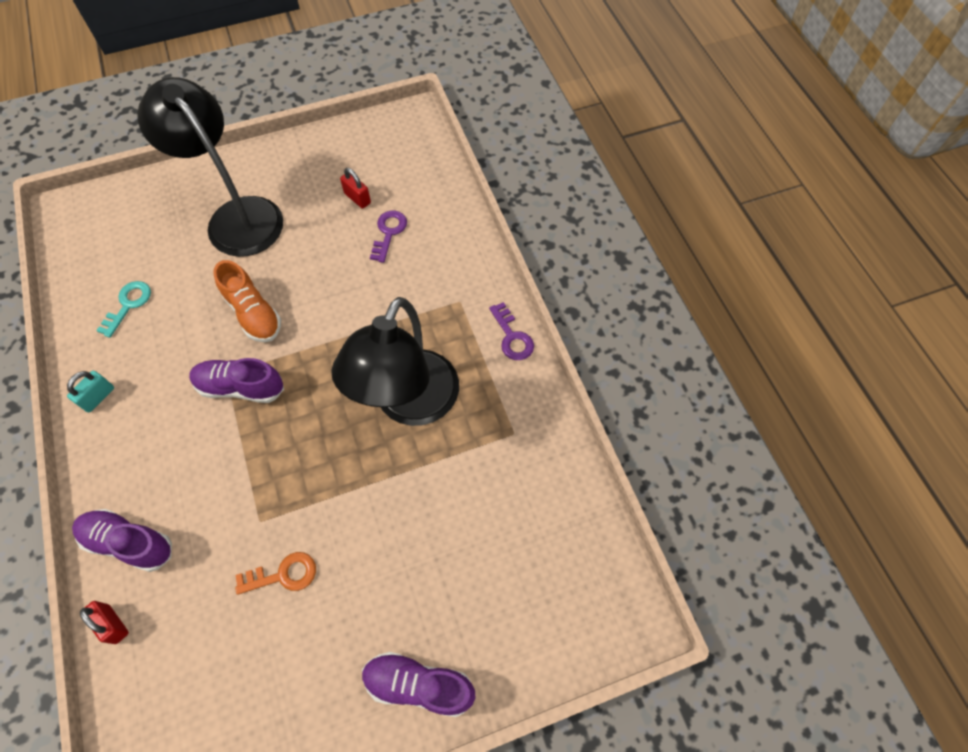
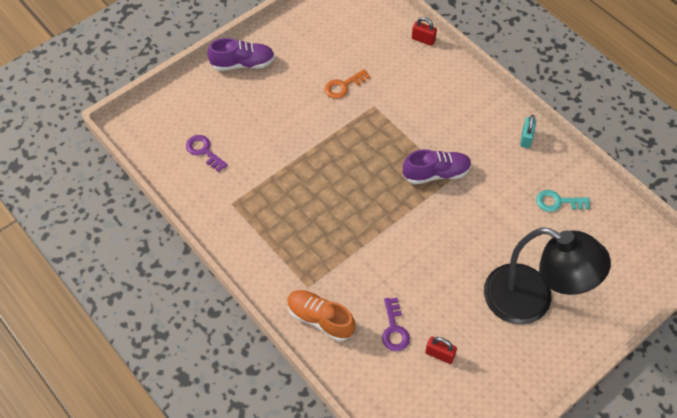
camera: 160 degrees right, 5 degrees down
purple shoe [72,509,172,572] -> none
turquoise key [96,281,151,338] -> turquoise key turned 90 degrees clockwise [536,190,590,212]
orange shoe [213,260,281,342] -> orange shoe moved to [287,290,355,342]
black lamp [331,297,459,426] -> none
purple key [489,302,534,360] -> purple key moved to [186,135,228,172]

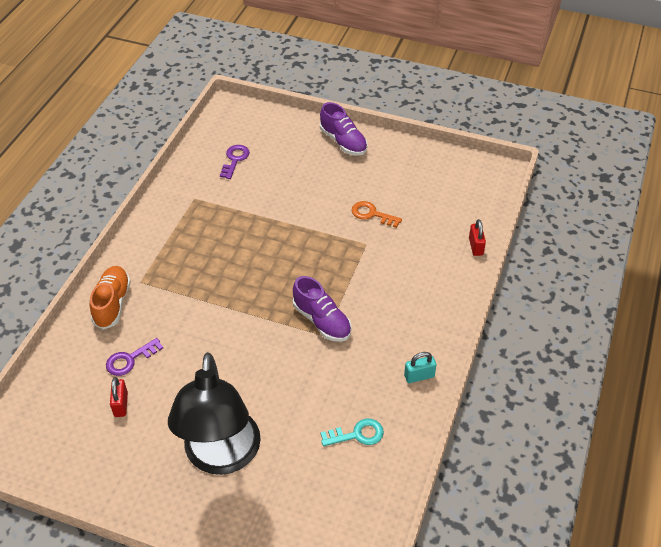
camera: 60 degrees right, 10 degrees down
turquoise key [536,190,590,212] -> turquoise key turned 105 degrees clockwise [321,419,384,446]

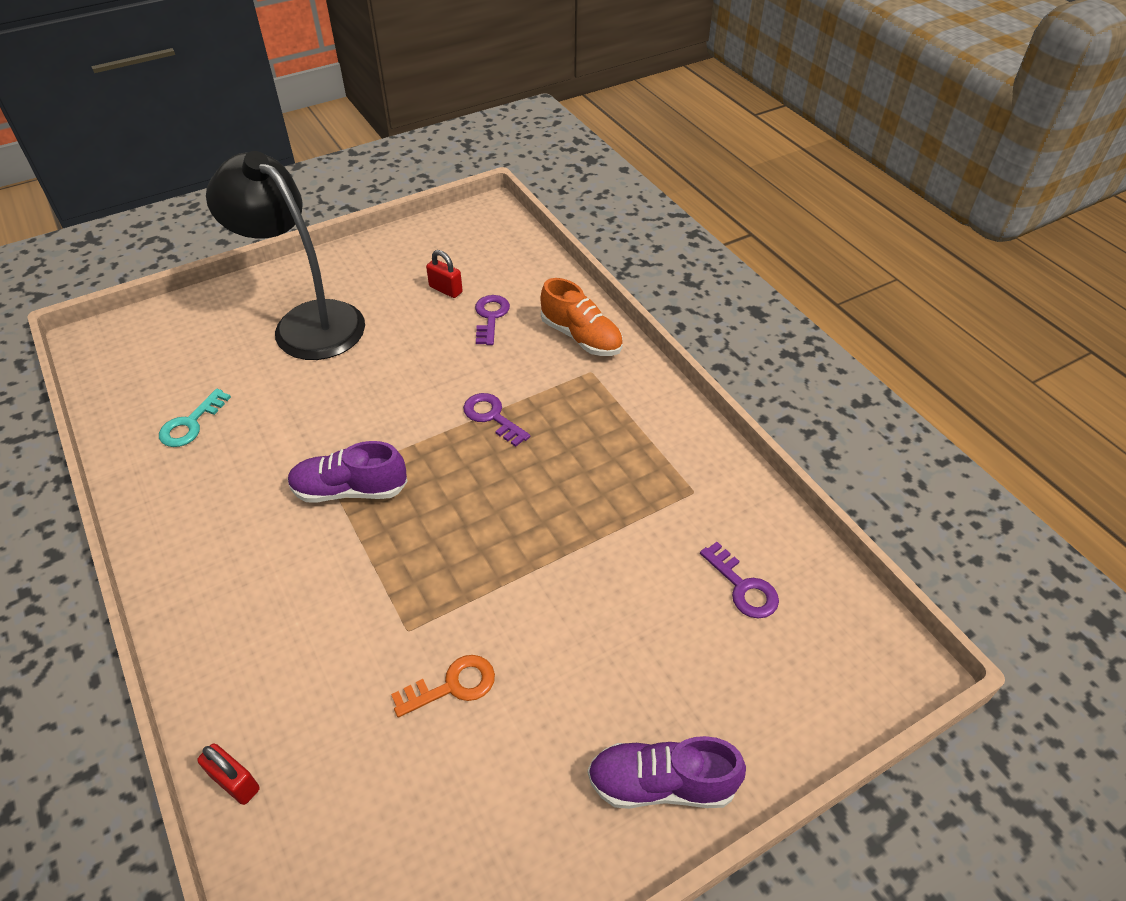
camera: 130 degrees right, 0 degrees up
turquoise padlock [404,352,436,383] -> none
none -> purple key [463,393,530,447]

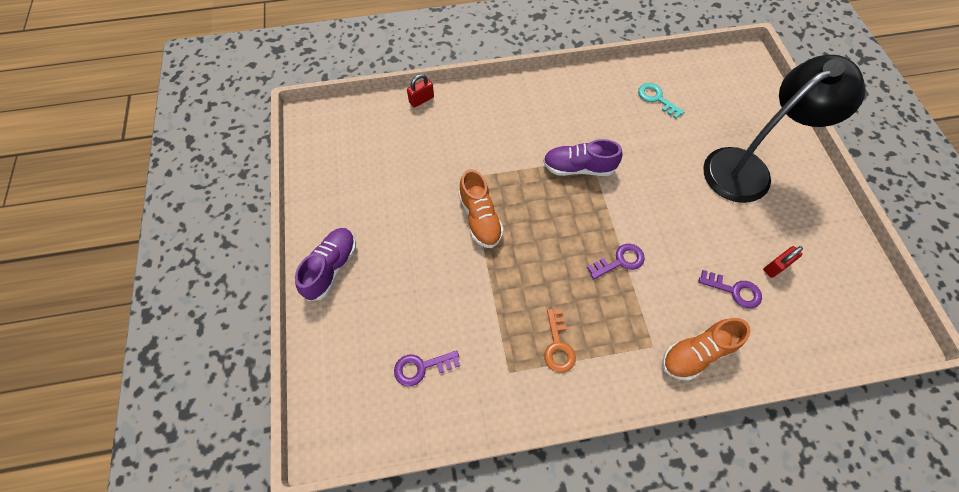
camera: 110 degrees right, 15 degrees up
purple shoe [288,441,408,502] -> purple shoe turned 105 degrees counterclockwise [543,139,622,176]
orange key [391,655,495,718] -> orange key moved to [544,309,576,373]
none -> orange shoe [458,169,504,248]

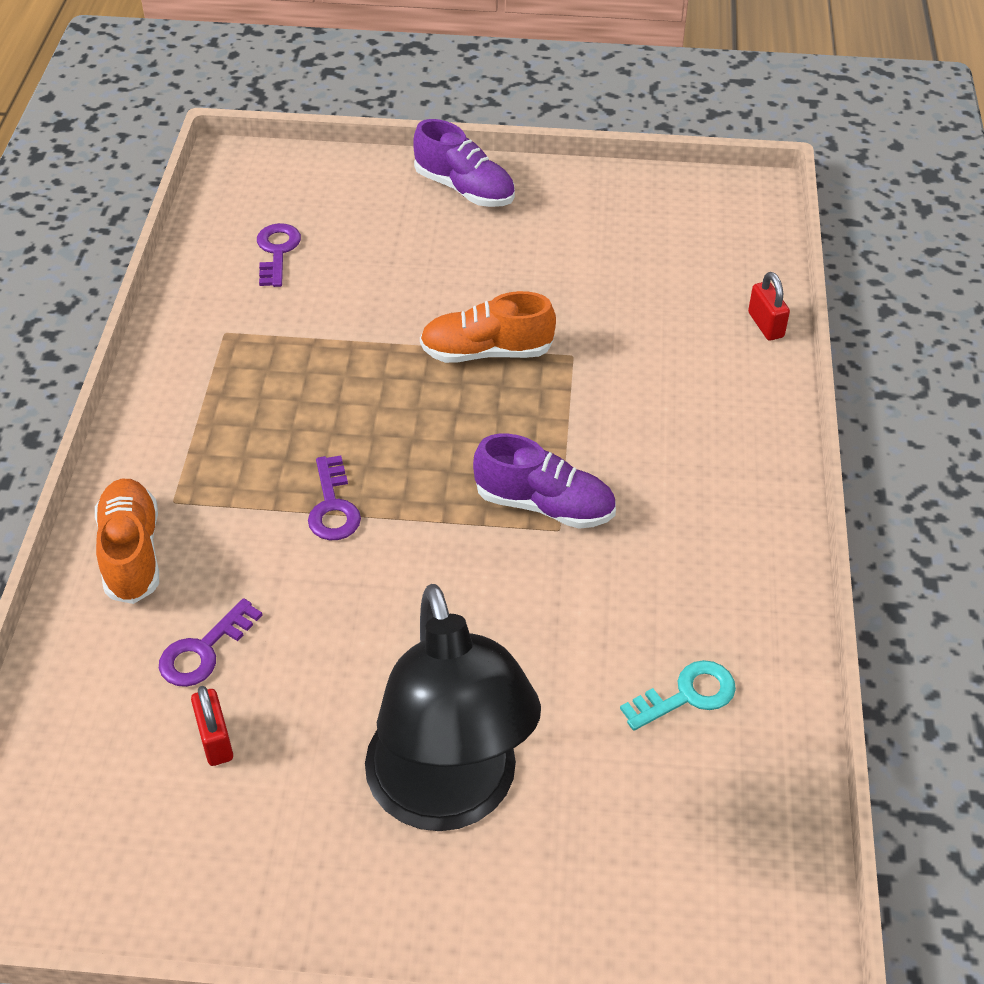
camera: 105 degrees right, 15 degrees down
purple shoe [543,139,622,176] -> purple shoe turned 90 degrees clockwise [473,434,616,529]
orange key [544,309,576,373] -> none

